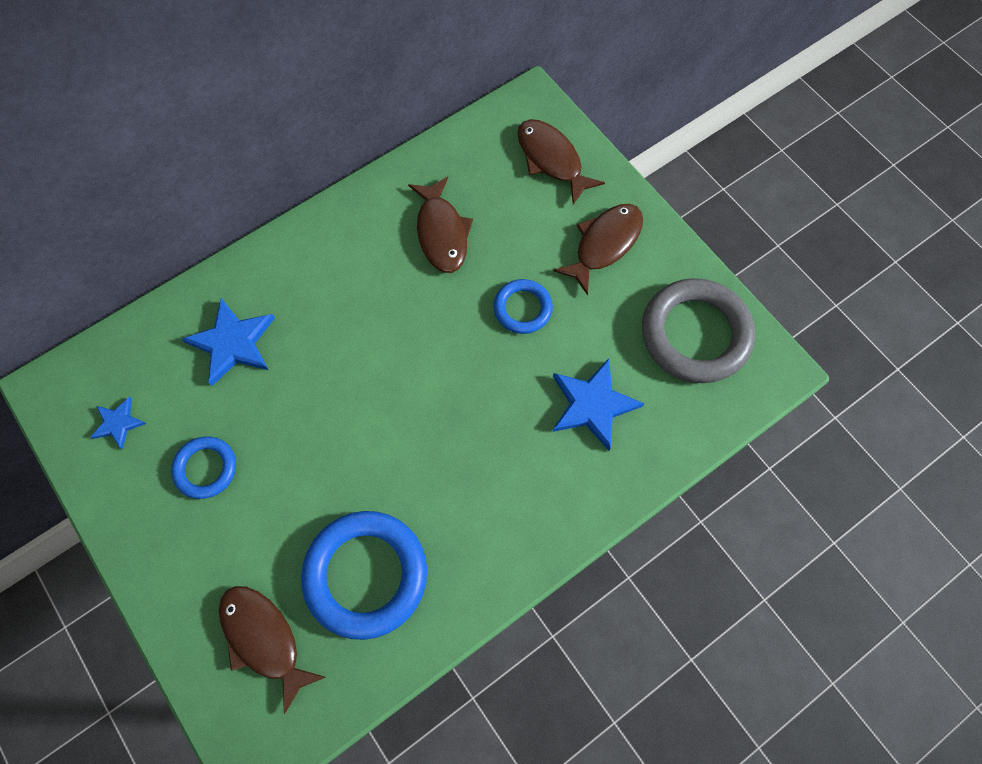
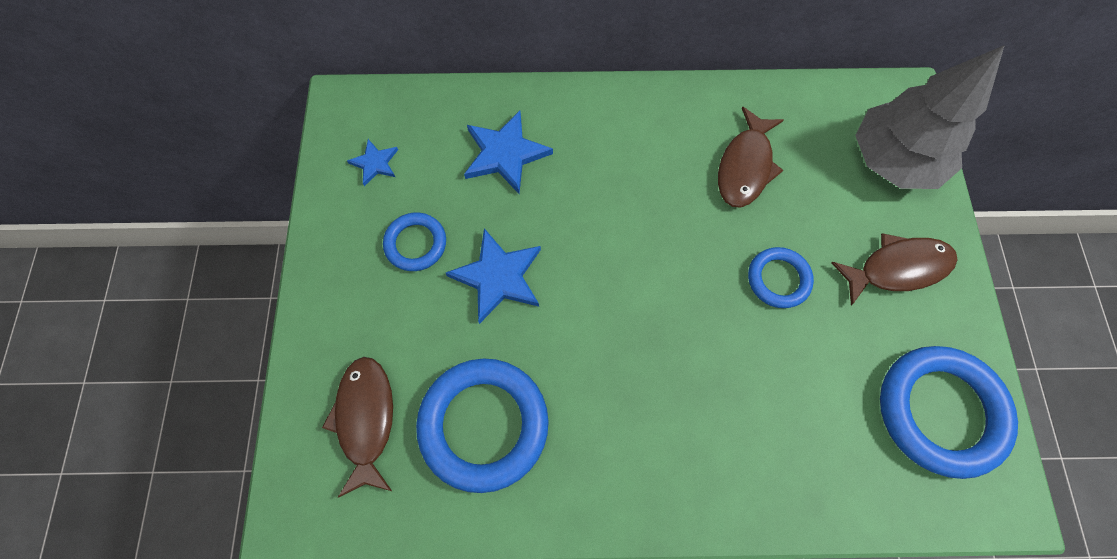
camera: 35 degrees right, 0 degrees up
brown fish [517,119,605,205] -> grey tree [855,45,1005,189]
blue star [553,358,644,451] -> blue star moved to [446,228,541,324]
grey ring [642,278,755,383] -> blue ring [880,346,1018,479]

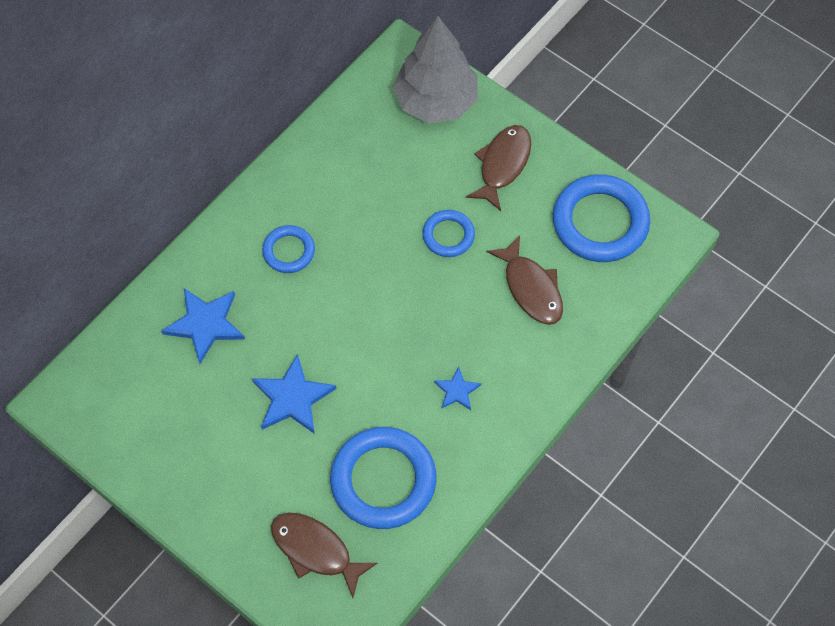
camera: 50 degrees left, 5 degrees down
blue star [347,139,398,186] -> blue star moved to [434,367,481,410]
blue ring [383,213,446,271] -> blue ring moved to [262,225,315,273]
brown fish [718,106,784,208] -> brown fish moved to [487,235,563,325]

